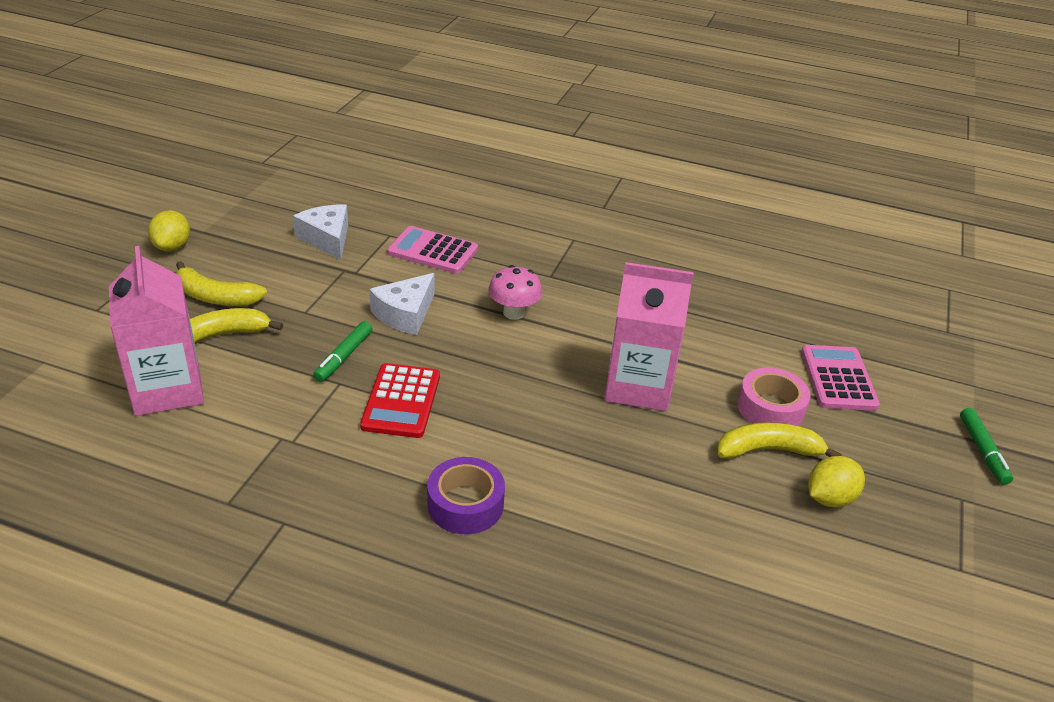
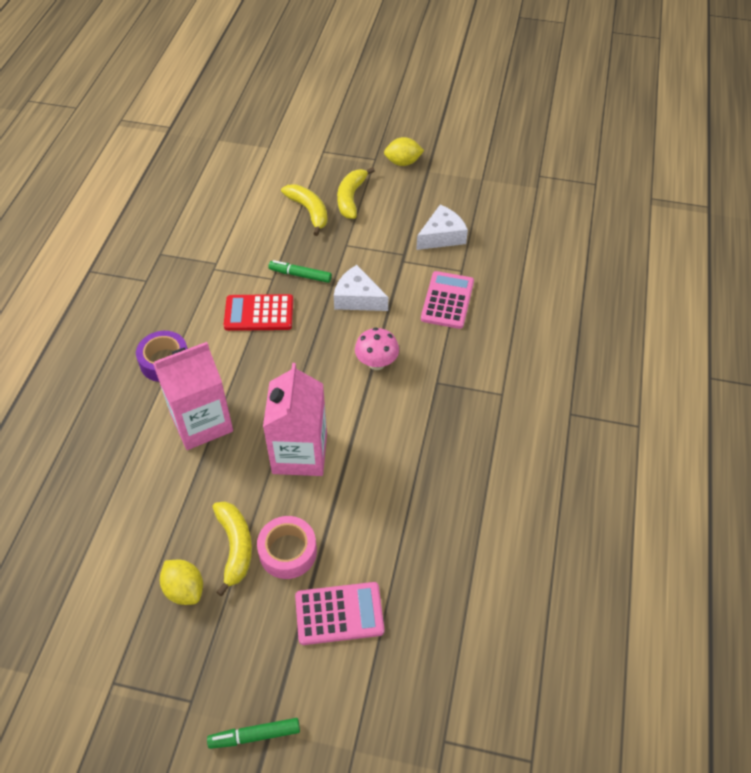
camera: 85 degrees right, 15 degrees up
pink carton [109,246,204,416] -> pink carton moved to [153,342,233,450]

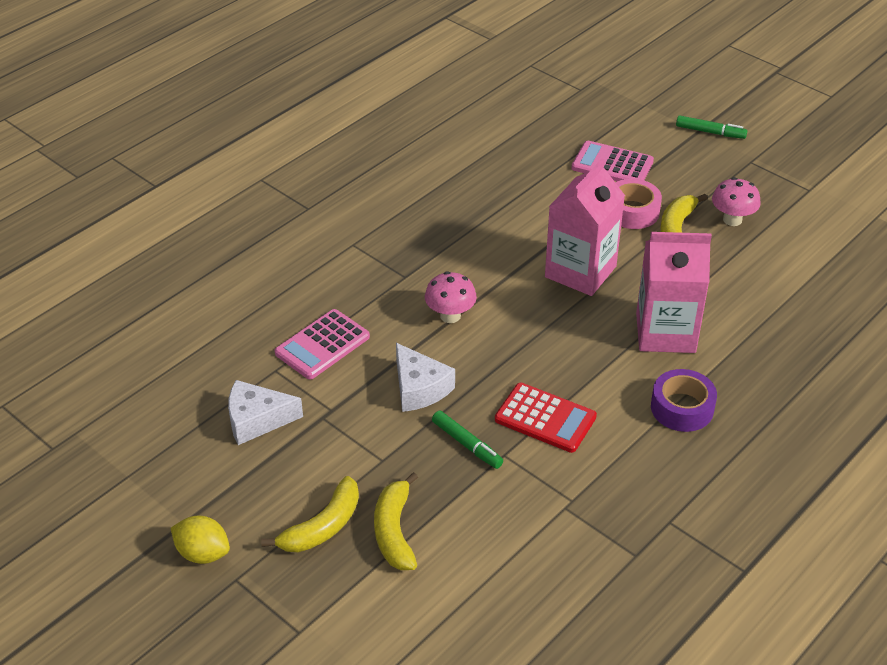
camera: 150 degrees left, 10 degrees down
yellow lemon [160,560,203,605] -> pink mushroom [712,177,761,226]

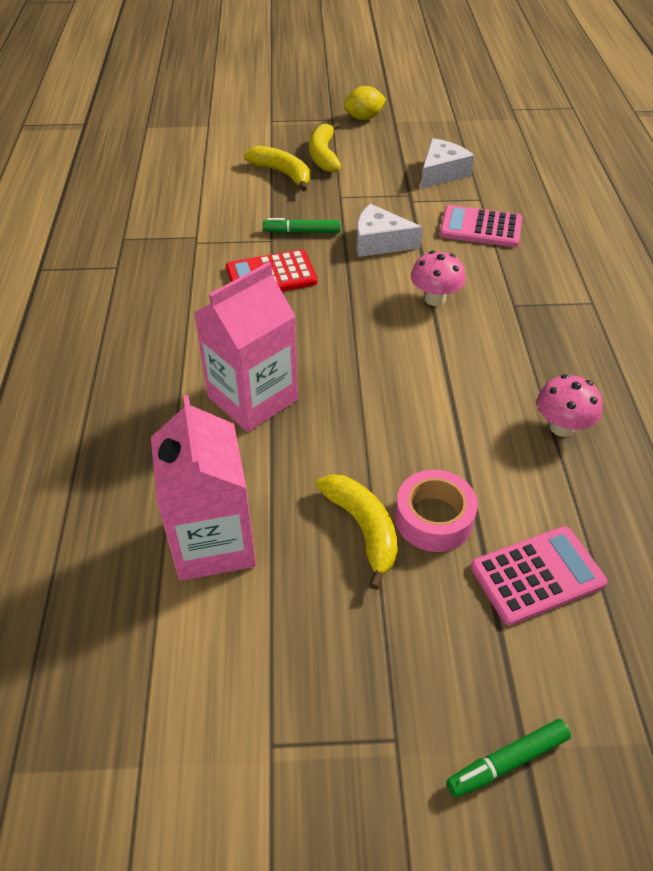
camera: 135 degrees right, 5 degrees up
pink calculator [275,309,370,379] -> pink calculator turned 75 degrees counterclockwise [439,205,522,247]
pink carton [545,159,625,296] -> pink carton moved to [151,395,256,581]
purple tape [651,369,717,432] -> none
pink mushroom [712,177,761,226] -> pink mushroom moved to [537,374,603,437]

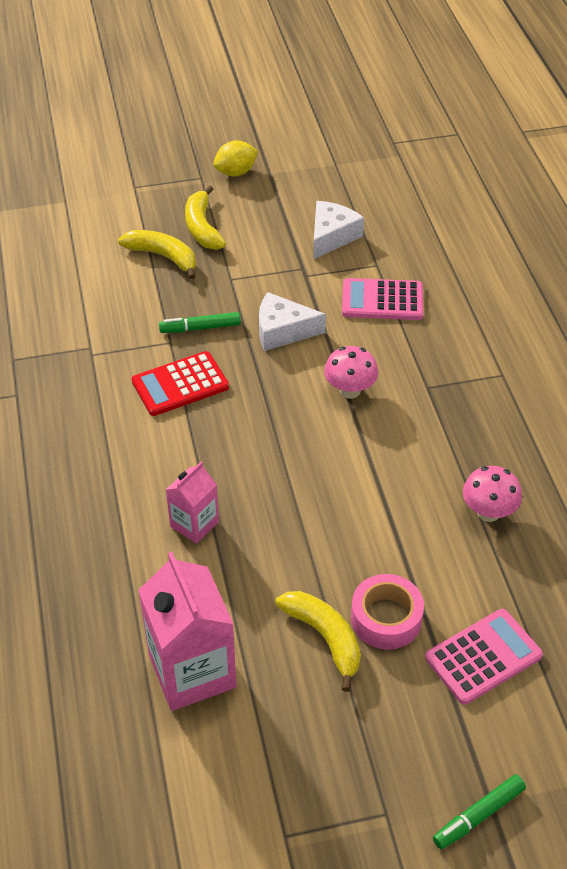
camera: 10 degrees left, 0 degrees up
pink carton [194,262,298,432] -> pink carton [166,462,219,544], size x0.56

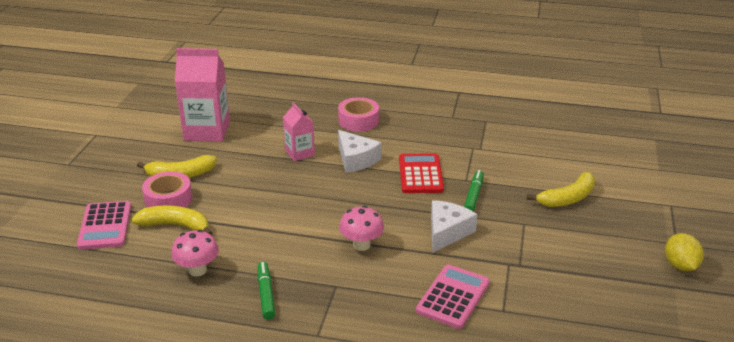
camera: 115 degrees right, 15 degrees down
yellow banana [185,185,226,250] -> yellow banana moved to [131,205,212,236]
white cheese [313,201,364,259] -> white cheese moved to [338,130,382,173]
green marker [433,775,526,849] -> green marker moved to [258,262,275,320]
none -> pink tape [338,97,379,132]

